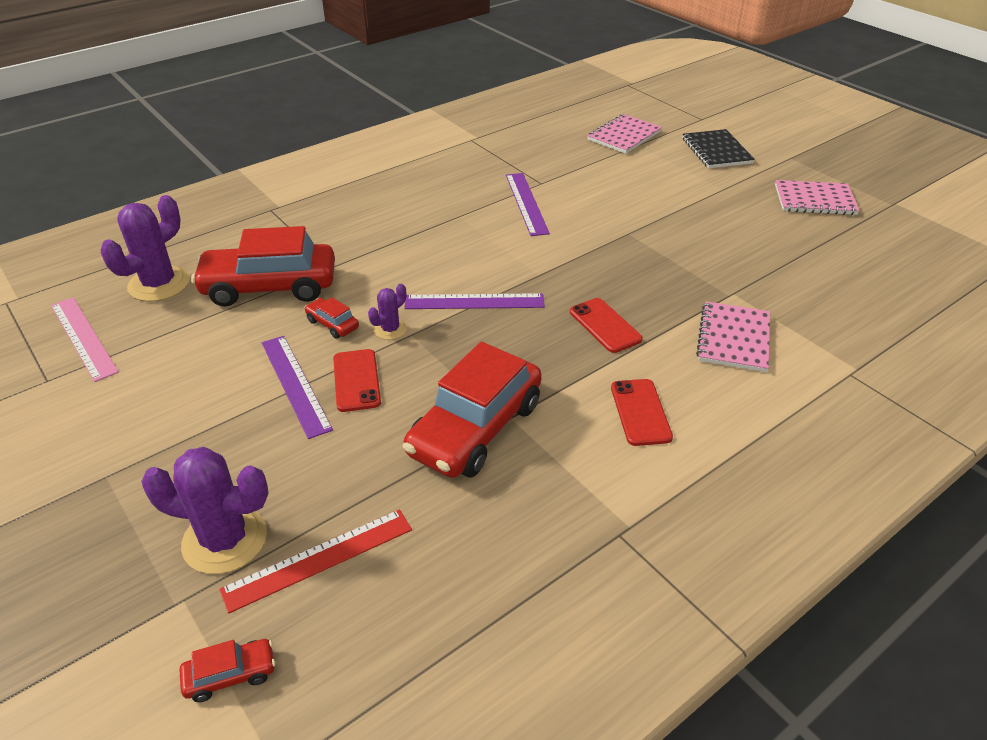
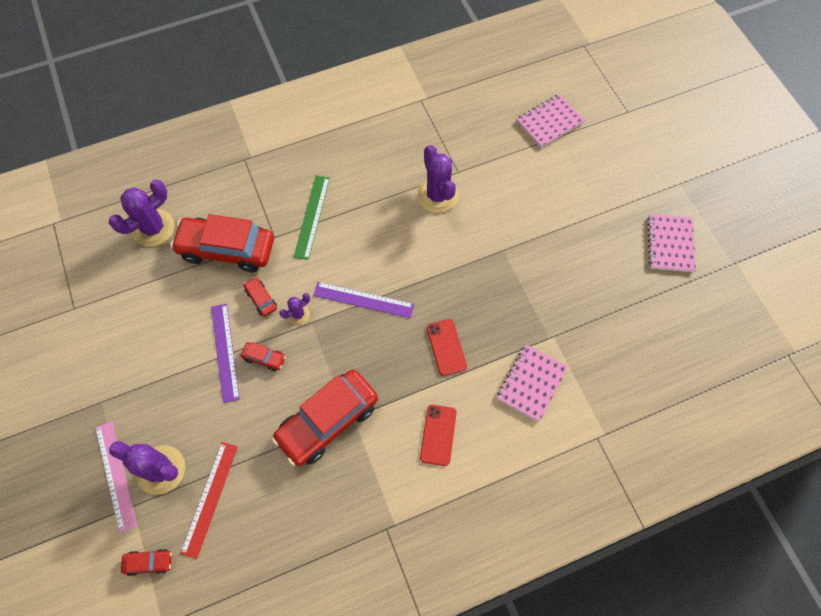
camera: 15 degrees right, 25 degrees up
pink ruler [51,297,119,382] -> pink ruler moved to [95,421,137,533]
red ruler [219,509,412,613] -> red ruler turned 60 degrees counterclockwise [180,442,238,559]
red phone [333,349,381,412] -> red car [241,342,286,371]
purple ruler [506,173,550,236] -> purple cactus [417,145,459,213]
black notebook [683,129,755,168] -> none
pink notebook [775,180,860,215] -> pink notebook turned 75 degrees clockwise [647,214,696,272]
none -> green ruler [294,175,330,260]

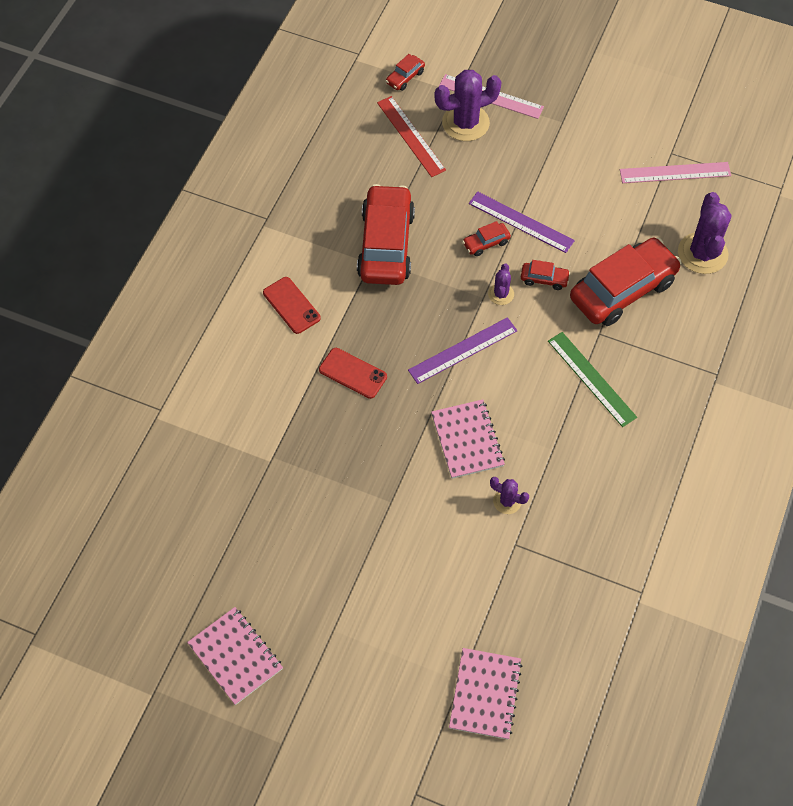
camera: 135 degrees right, 5 degrees down
purple cactus [417,145,459,213] -> purple cactus [490,477,529,514], size x0.51
pink notebook [497,344,568,422] -> pink notebook moved to [431,399,505,479]
none -> pink ruler [620,162,731,183]

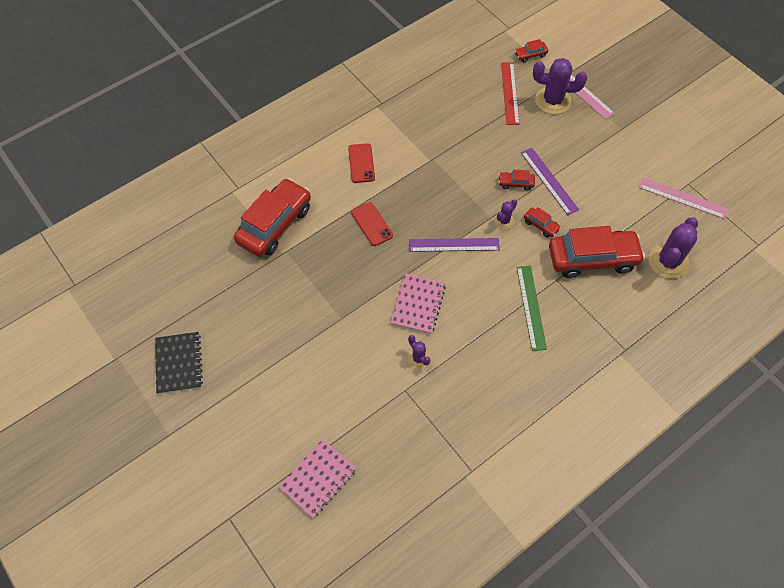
camera: 30 degrees right, 0 degrees up
pink notebook [187,607,283,705] -> black notebook [155,332,203,394]
red car [357,184,415,285] -> red car moved to [234,178,311,257]

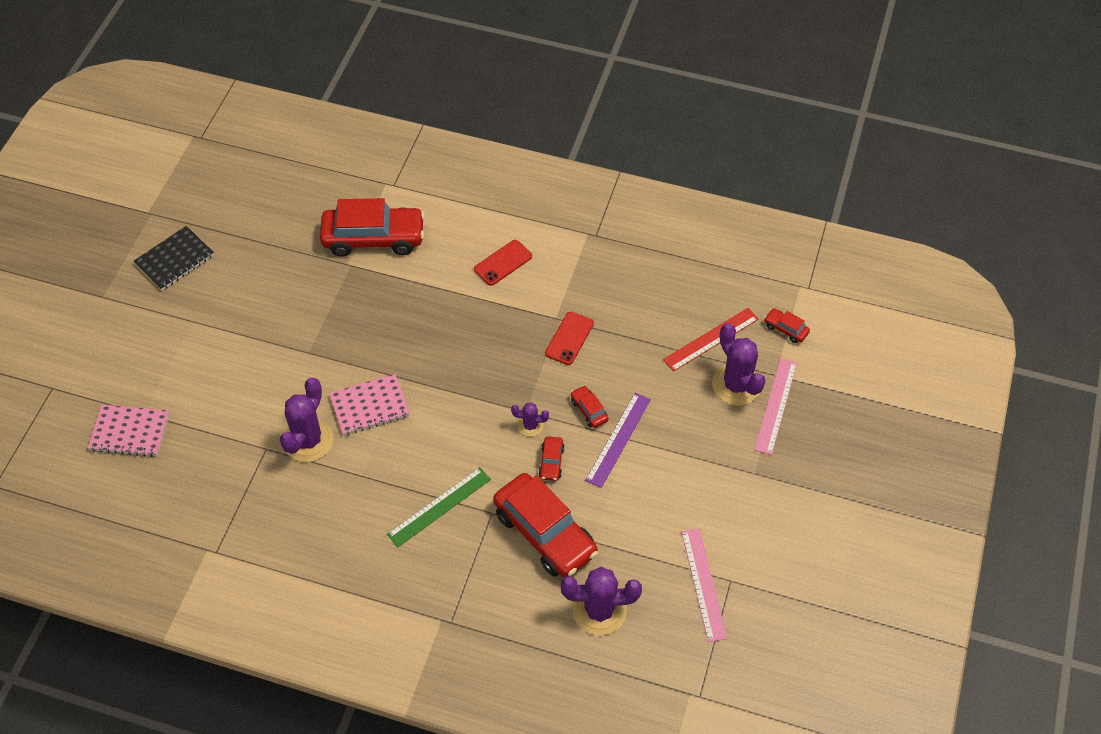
camera: 55 degrees right, 5 degrees down
red phone [351,202,393,246] -> red phone moved to [545,311,594,365]
purple cactus [408,335,430,369] -> purple cactus [280,378,334,462], size x1.95
purple ruler [409,238,500,252] -> none

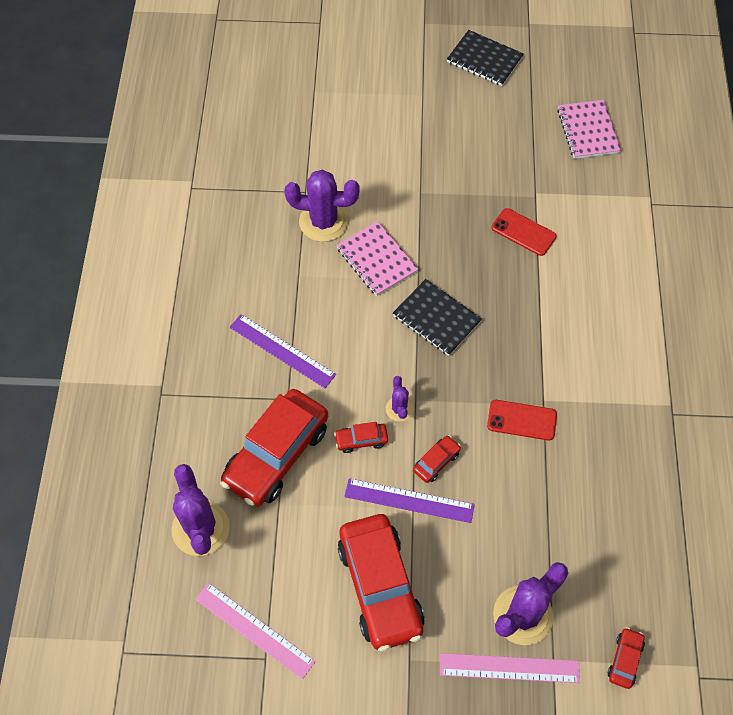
camera: 75 degrees right, 5 degrees up
pink notebook [88,405,170,457] -> pink notebook moved to [557,100,621,159]
red car [320,198,425,257] -> red car moved to [338,514,425,651]
green ruler [387,467,491,547] -> purple ruler [230,314,336,388]
red phone [474,240,532,286] -> red phone moved to [492,208,557,256]
red ruler [663,308,759,372] -> none
pink ruler [681,529,727,642] -> pink ruler turned 60 degrees clockwise [195,583,316,679]
none -> black notebook [393,279,482,356]

